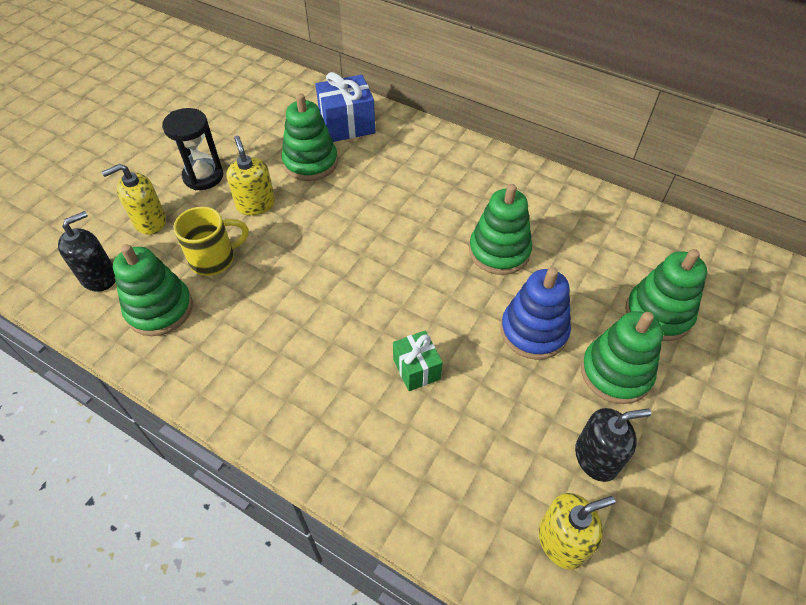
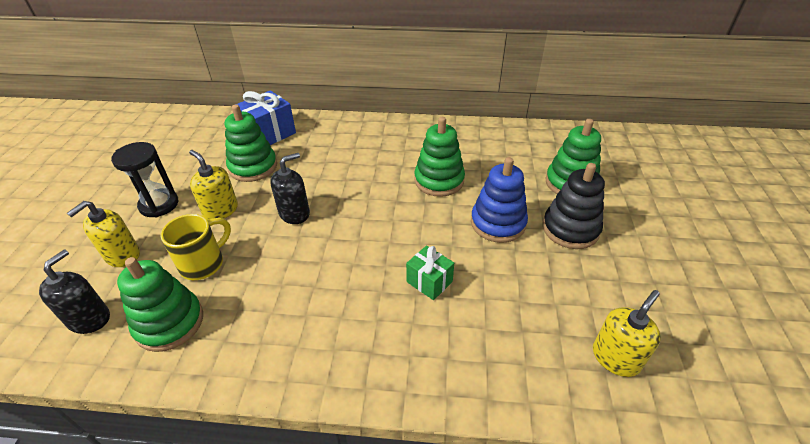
camera: 25 degrees left, 10 degrees down
black soap dispenser [575,408,651,482] -> black soap dispenser moved to [270,153,310,224]
green stacking toy [581,311,663,404] -> black stacking toy [543,163,605,249]

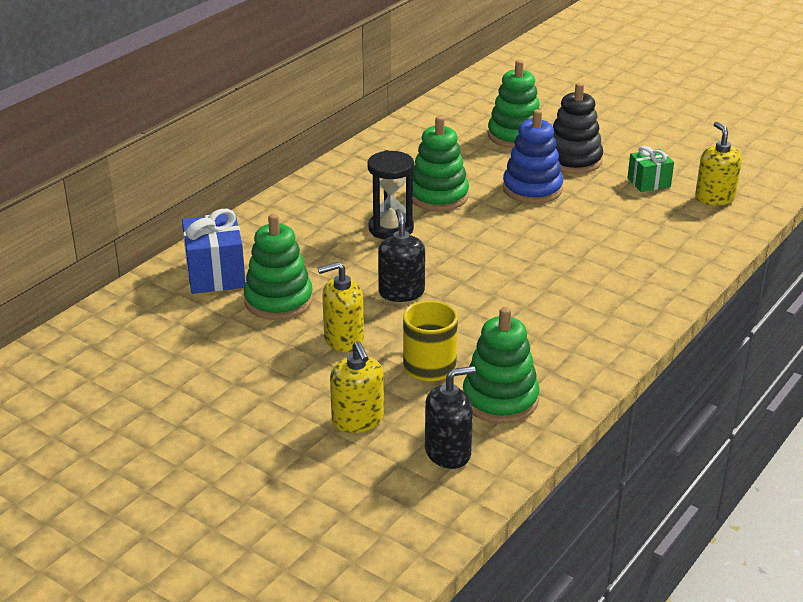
camera: 60 degrees left, 10 degrees down
black soap dispenser [39,250,110,334] -> black soap dispenser turned 105 degrees clockwise [425,366,476,469]
black hourglass [111,142,178,218] -> black hourglass moved to [367,150,414,240]
green gift [406,245,454,300] -> green gift moved to [627,146,674,192]

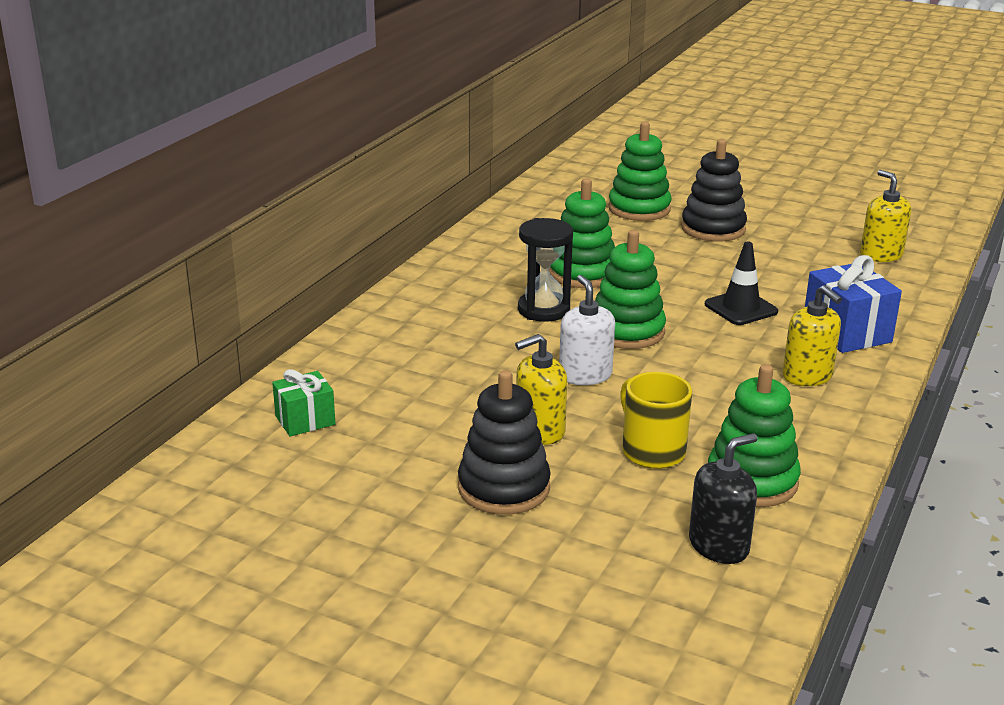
camera: 10 degrees left, 5 degrees down
blue gift [182,209,246,294] -> blue gift moved to [805,255,902,353]
green stacking toy [244,214,313,320] -> green stacking toy moved to [595,230,666,349]
yellow soap dispenser [330,341,384,433] -> yellow soap dispenser moved to [783,285,842,386]
black soap dispenser [378,209,425,302] -> white soap dispenser [559,275,615,385]
blue stacking toy [503,109,563,204] -> none
green gift [627,146,674,192] -> green gift moved to [272,369,335,436]
none -> black stacking toy [458,370,551,515]
none -> black traffic cone [705,242,778,325]

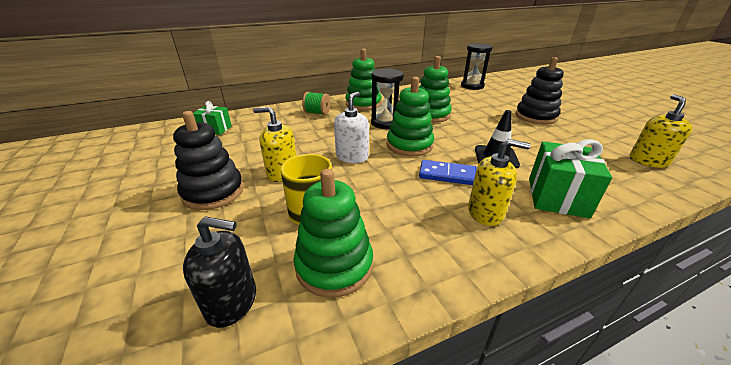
camera: 40 degrees right, 5 degrees up
green stacking toy [608,122,671,221] -> green stacking toy moved to [345,49,382,111]
yellow soap dispenser [783,285,842,386] -> yellow soap dispenser turned 90 degrees counterclockwise [468,139,531,226]
blue gift [805,255,902,353] -> green gift [529,139,612,218]
none -> green spool [302,92,330,115]
none -> blue domino [419,160,477,185]
none -> black hourglass [461,43,493,90]

